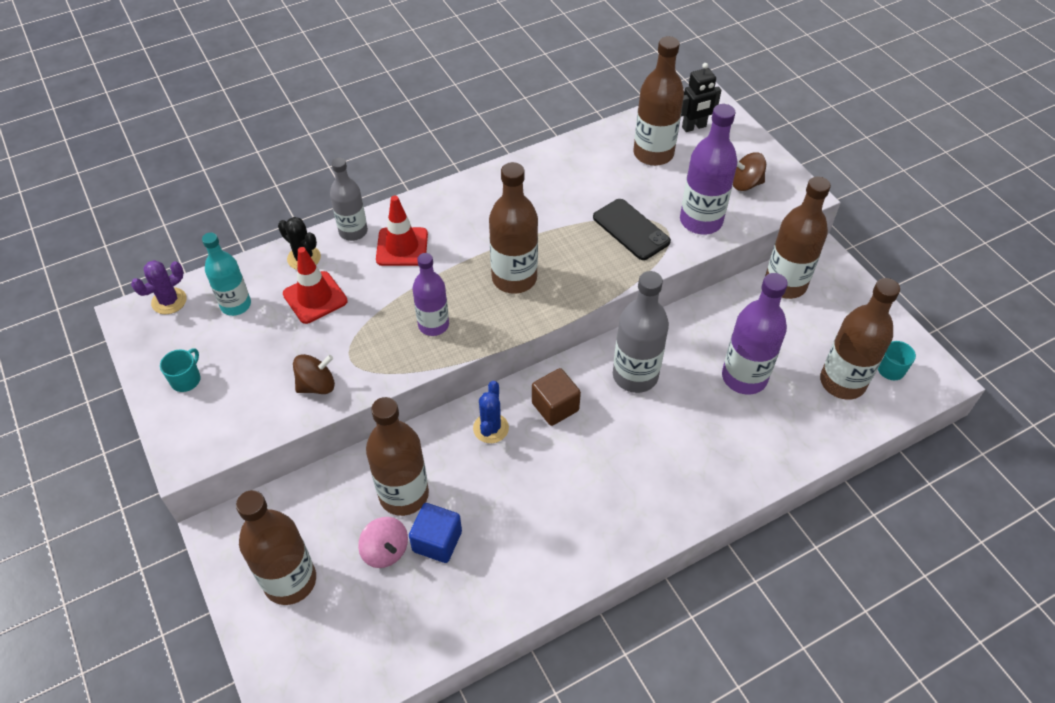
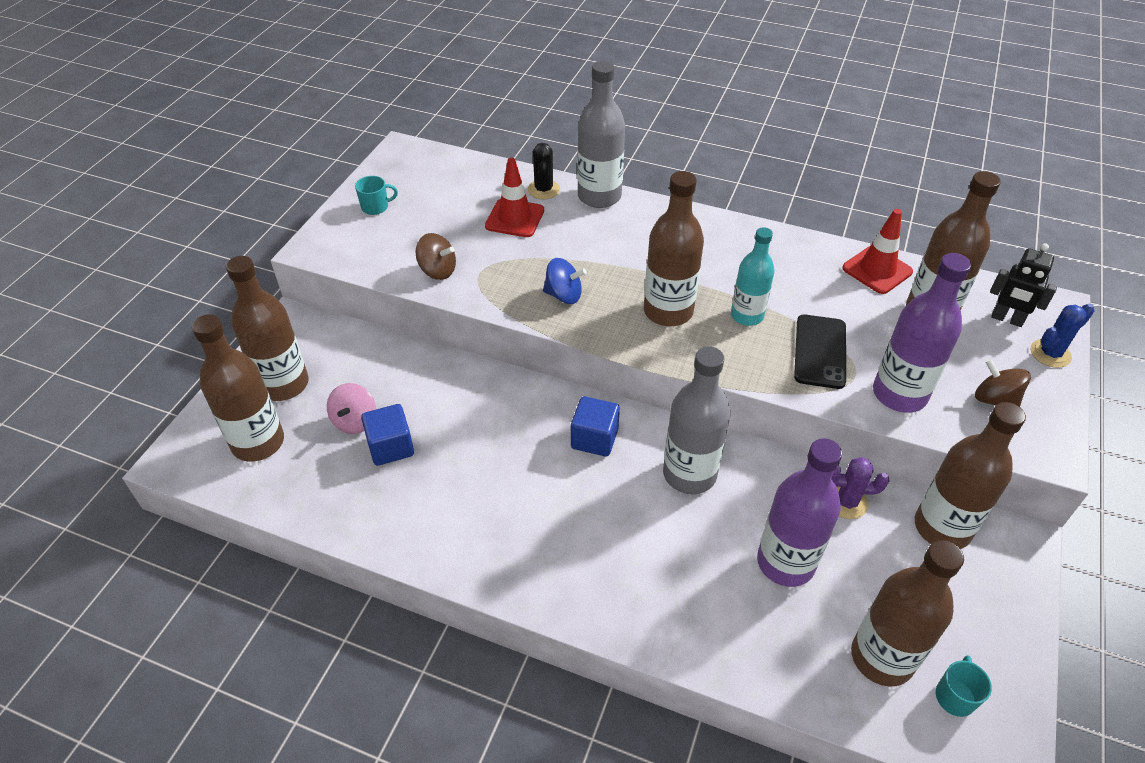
camera: 50 degrees right, 5 degrees down
purple cactus [131,260,187,314] -> purple cactus moved to [831,457,890,519]
turquoise bottle [202,232,251,316] -> turquoise bottle moved to [731,227,775,326]
grey bottle [330,158,368,241] -> grey bottle [577,61,625,208], size x1.51
brown bottle [366,397,429,516] -> brown bottle moved to [192,314,284,462]
red traffic cone [376,195,428,266] -> red traffic cone moved to [842,209,913,294]
purple bottle [412,253,449,336] -> blue spinning top [543,258,587,304]
blue cactus [473,381,509,443] -> blue cactus moved to [1031,304,1094,368]
brown cube [532,368,581,426] -> blue cube [571,396,620,456]

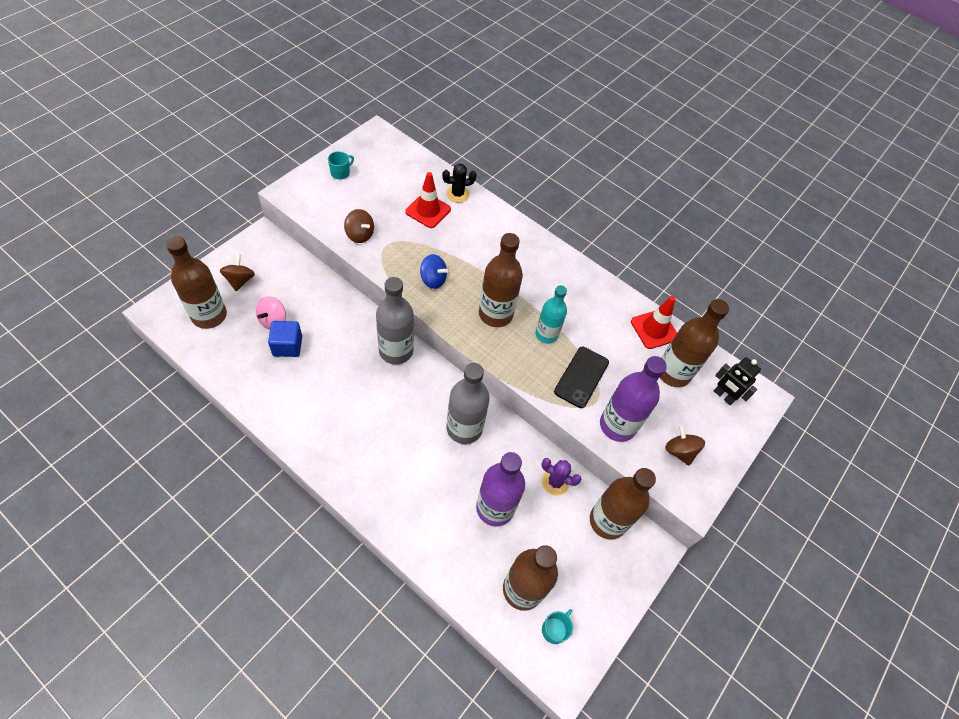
camera: 10 degrees right, 10 degrees up
brown bottle [226,256,309,401] -> brown spinning top [220,254,255,291]
turquoise mug [355,176,398,215] -> turquoise mug turned 45 degrees counterclockwise [328,151,354,180]
black cactus [528,143,560,199] -> black cactus turned 60 degrees clockwise [442,163,477,203]
blue cube [571,396,620,456] -> none
grey bottle [577,61,625,208] -> grey bottle moved to [376,277,414,364]
blue cactus [1031,304,1094,368] -> none

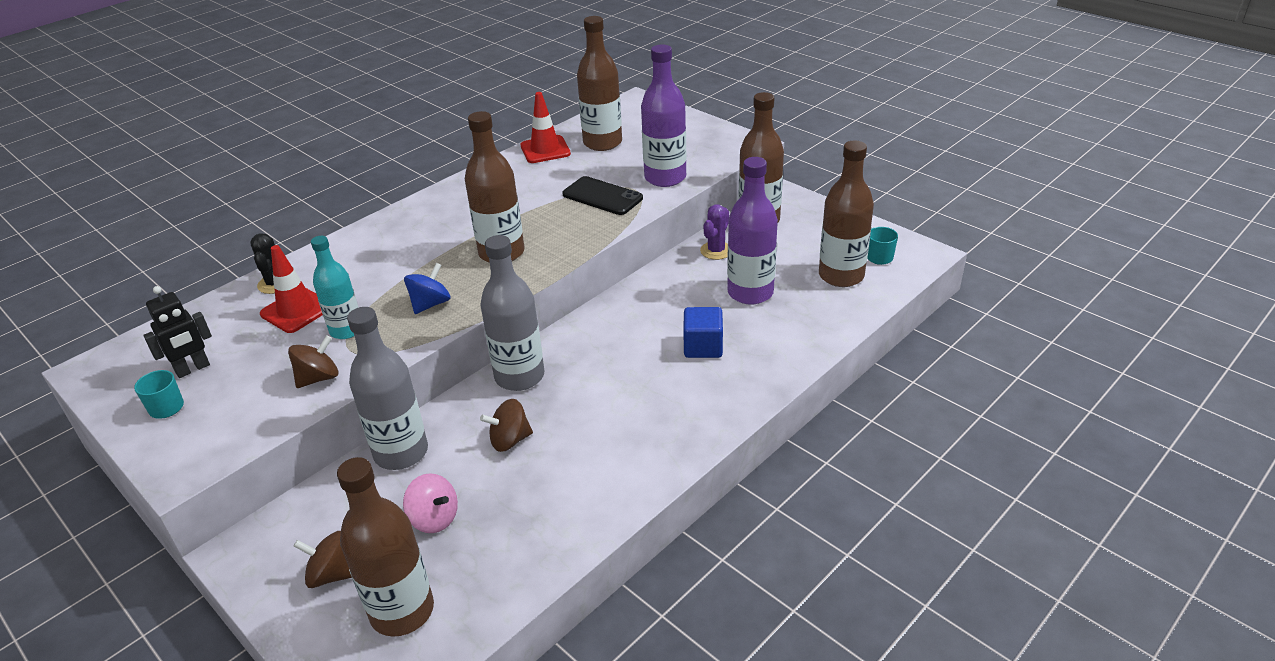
camera: 75 degrees left, 20 degrees down
blue cube [268,321,302,357] -> blue cube moved to [683,307,723,358]
grey bottle [447,363,490,444] -> grey bottle moved to [347,307,428,470]
turquoise bottle [536,285,567,344] -> turquoise bottle moved to [311,236,359,339]
brown spinning top [665,425,705,466] -> brown spinning top moved to [480,399,533,452]
black robot [714,357,761,405] -> black robot moved to [143,286,212,378]

